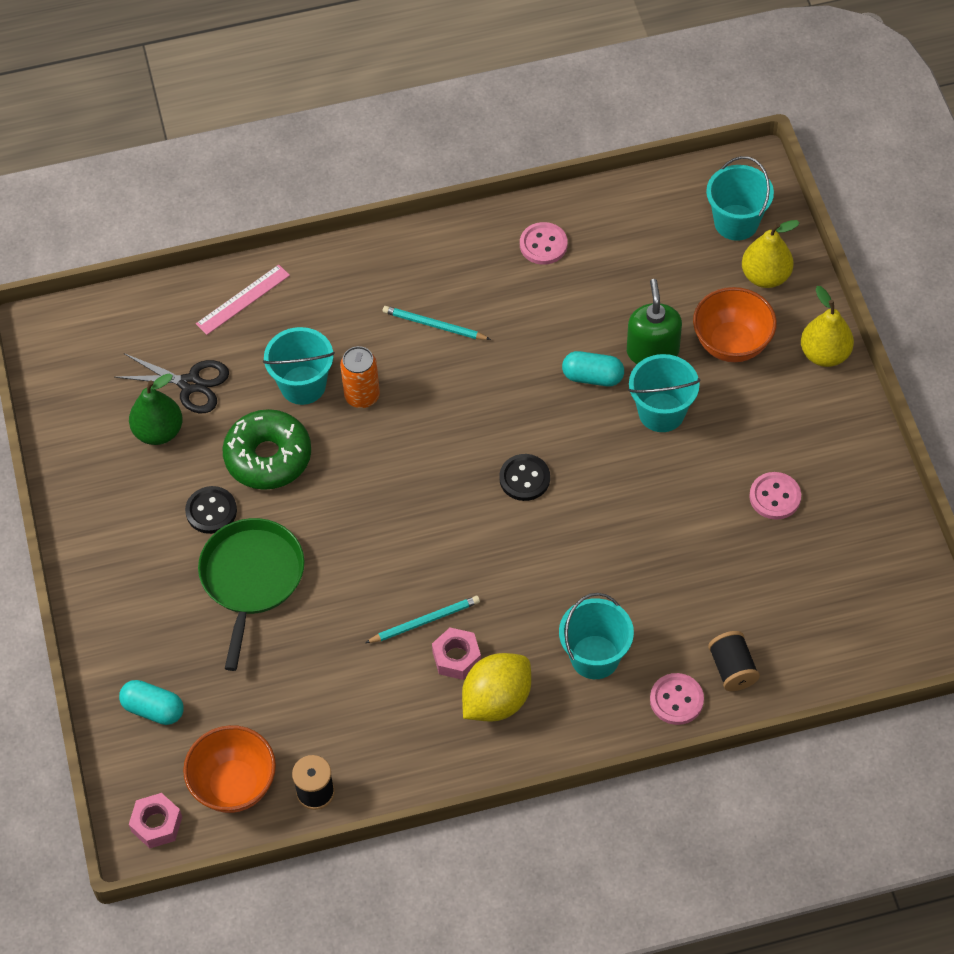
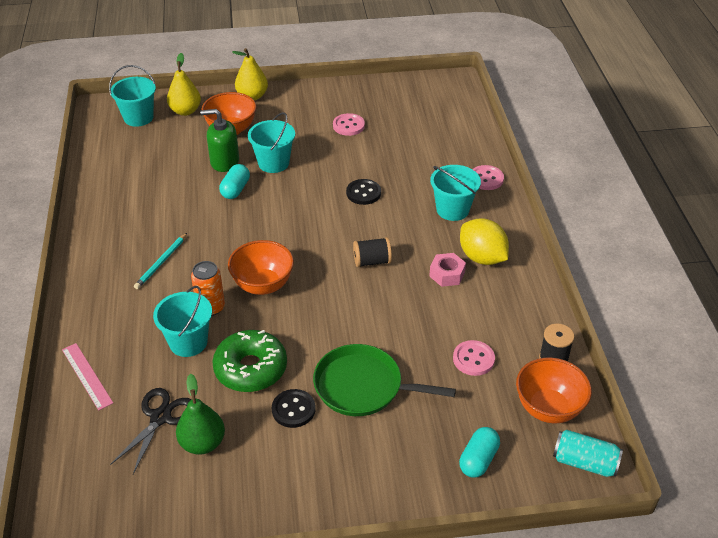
camera: 85 degrees left, 15 degrees down
pink nut [129,793,182,848] -> turquoise can [553,430,623,477]
turquoise pencil [365,596,480,643] -> none
black button [499,454,550,501] -> black button moved to [346,179,381,205]
pink button [520,222,568,265] -> pink button moved to [453,340,495,376]
black spool [708,631,760,691] -> black spool moved to [353,237,392,267]
none -> orange bowl [228,240,294,295]

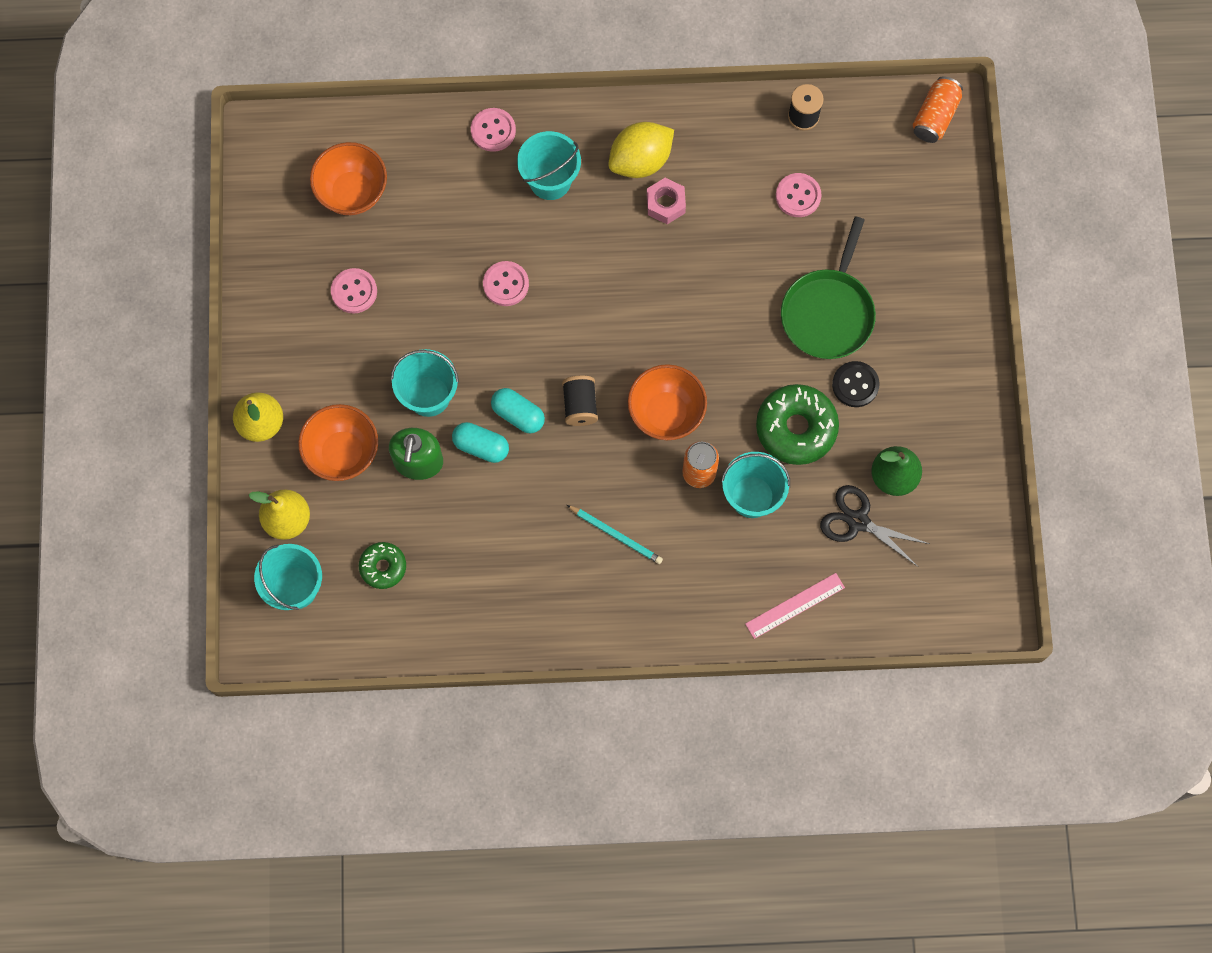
camera: 85 degrees left, 30 degrees up
black button [346,179,381,205] -> pink button [483,261,529,306]
black spool [353,237,392,267] -> black spool moved to [562,375,598,426]
turquoise capsule [459,427,500,478] -> turquoise capsule moved to [491,388,545,433]
orange bowl [516,358,592,423] -> orange bowl moved to [310,142,387,215]
turquoise can [553,430,623,477] -> orange can [913,77,963,143]
none -> green donut [359,542,406,589]

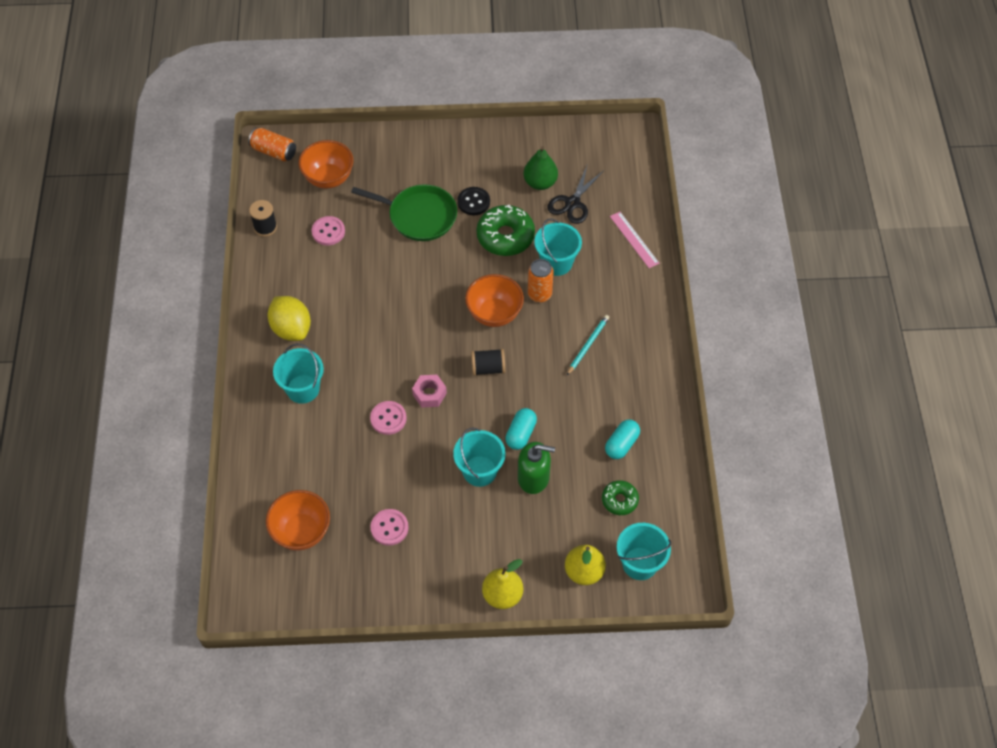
camera: 90 degrees left, 15 degrees down
orange bowl [298,404,378,481] -> orange bowl moved to [299,140,353,188]
pink button [471,108,516,152] -> none
turquoise capsule [491,388,545,433] -> turquoise capsule moved to [605,420,640,459]
pink nut [647,178,686,224] -> pink nut moved to [412,375,447,408]

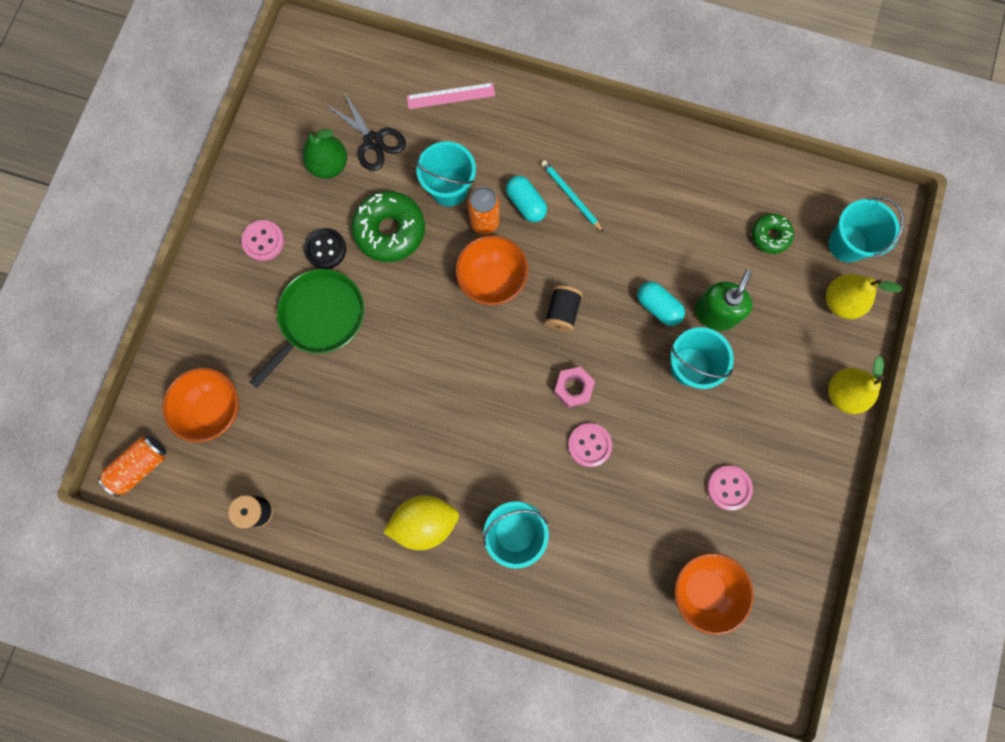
camera: 70 degrees left, 20 degrees up
pink button [312,216,345,245] -> pink button moved to [241,220,284,261]
turquoise capsule [605,420,640,459] -> turquoise capsule moved to [506,176,547,222]

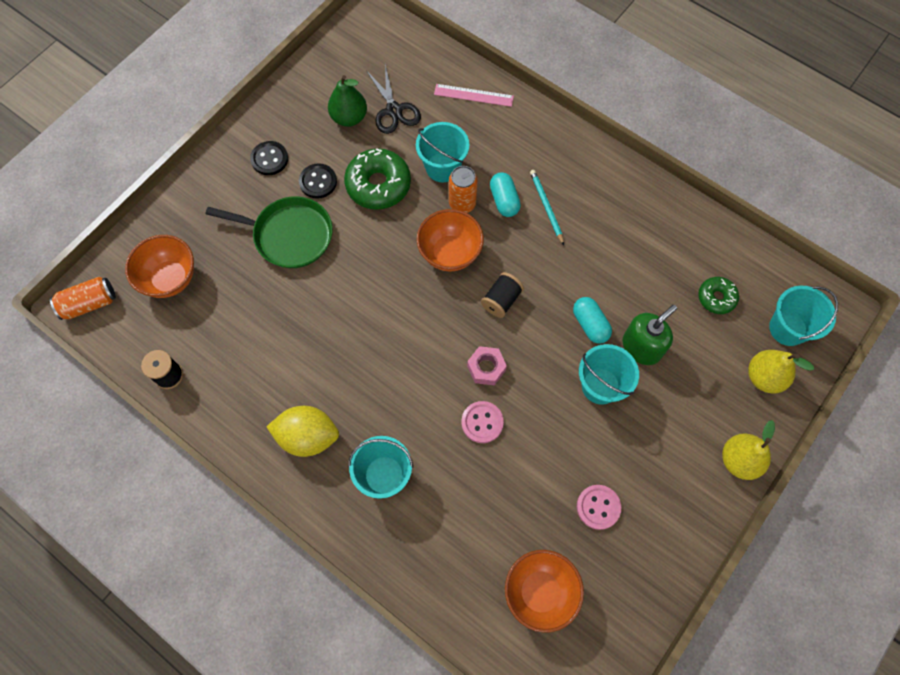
camera: 20 degrees right, 10 degrees down
pink button [241,220,284,261] -> black button [250,141,288,175]
green pan [250,269,364,388] -> green pan turned 45 degrees clockwise [206,196,333,268]

